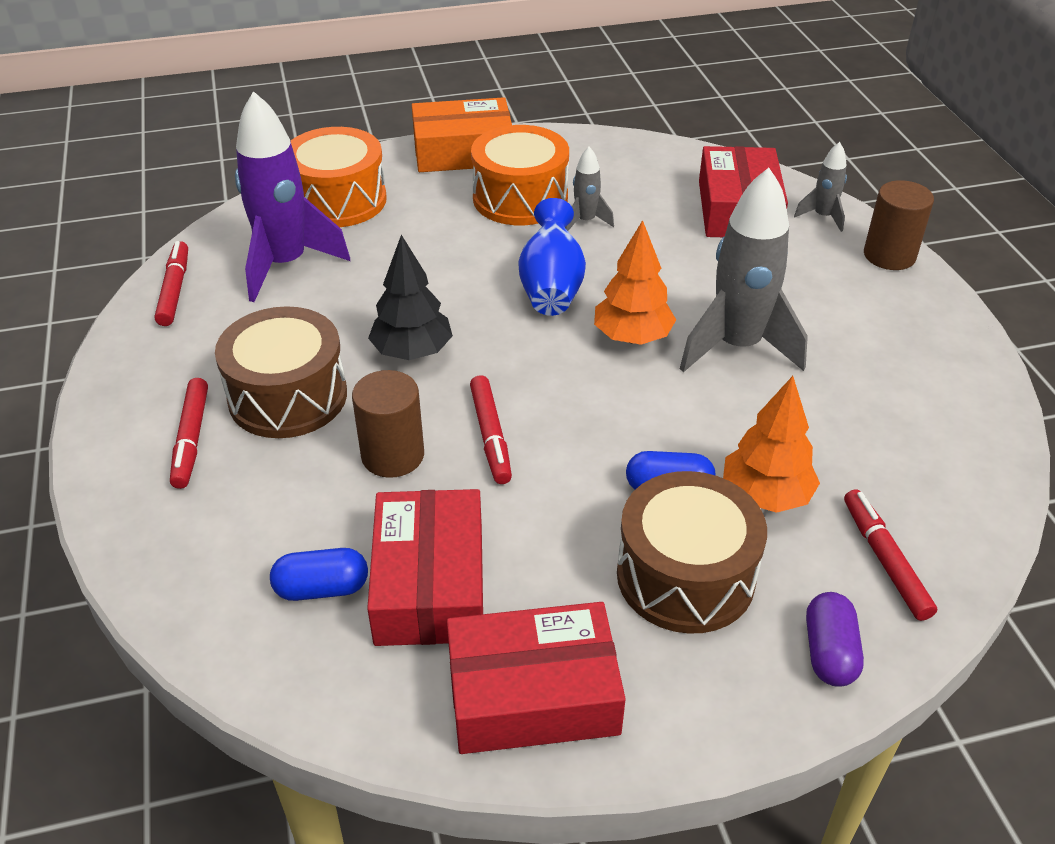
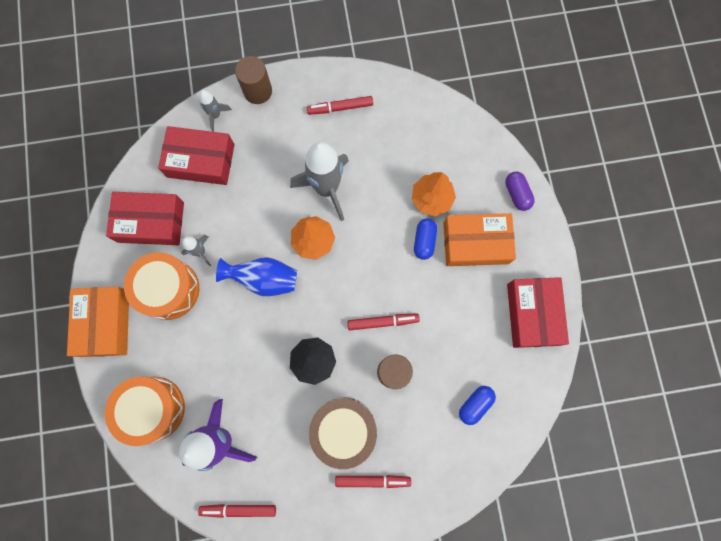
camera: 85 degrees left, 35 degrees up
blue capsule [270,548,368,601] -> blue capsule turned 45 degrees clockwise [459,386,496,425]
red box [367,489,483,646] -> red box moved to [106,192,184,245]
brown drum [617,471,767,634] -> orange box [443,213,516,266]
purple capsule [806,592,864,687] -> purple capsule turned 60 degrees clockwise [505,172,535,211]
red marker [844,489,937,621] -> red marker moved to [307,96,373,115]

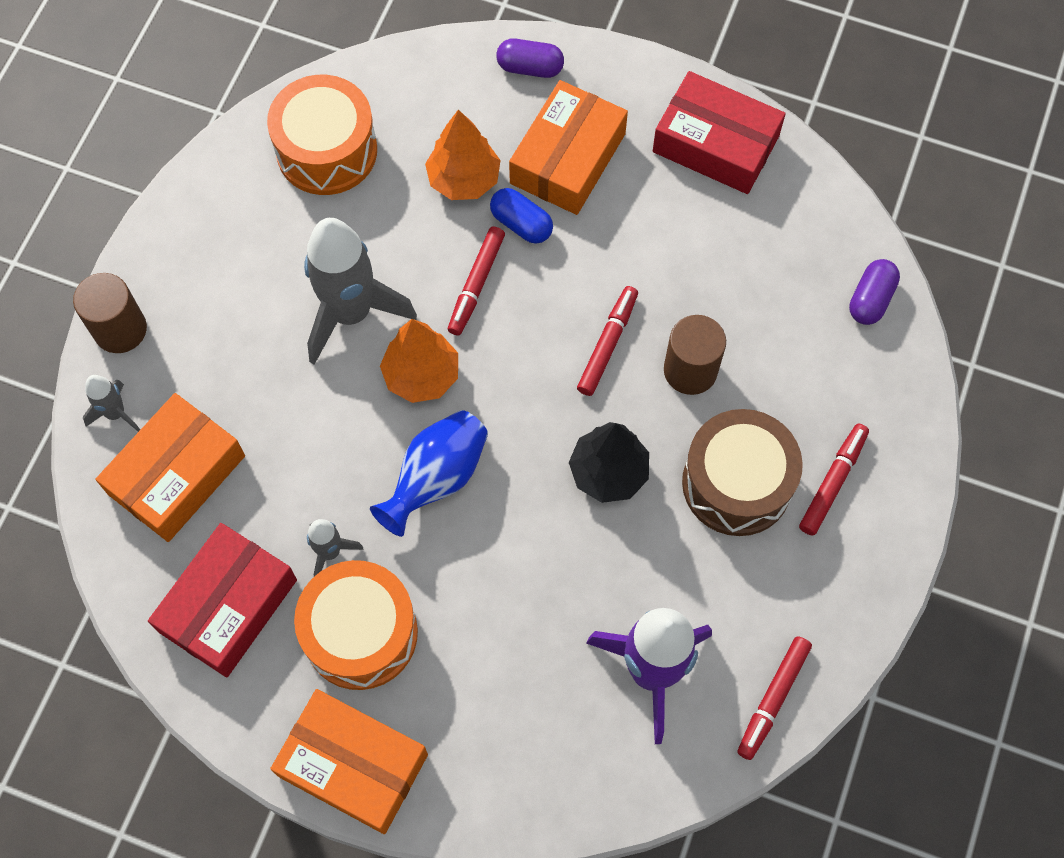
camera: 60 degrees left, 10 degrees down
orange drum [105,377,185,446] -> orange drum moved to [267,75,377,195]
red box [158,126,235,185] -> orange box [96,393,245,542]
red marker [307,96,373,115] -> red marker moved to [448,227,505,336]
blue capsule [459,386,496,425] -> none
none -> purple capsule [849,259,900,325]

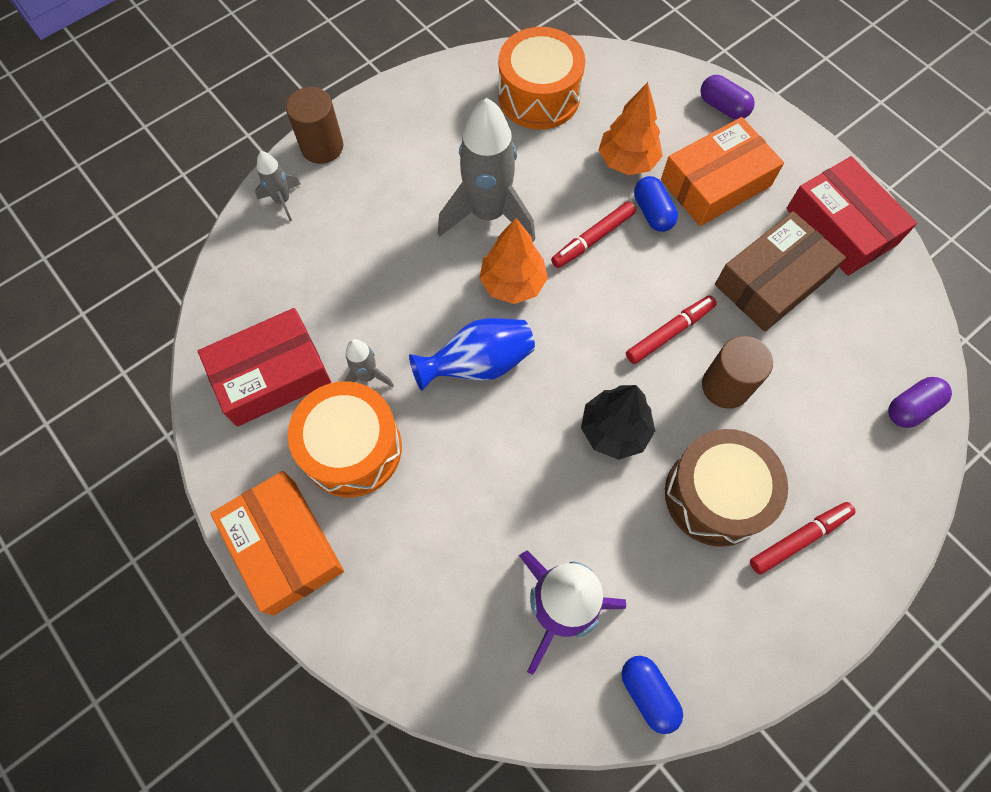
camera: 30 degrees right, 0 degrees up
orange box [96,393,245,542] -> none
red marker [737,636,812,760] -> blue capsule [621,656,683,734]
none -> brown box [715,211,846,332]

